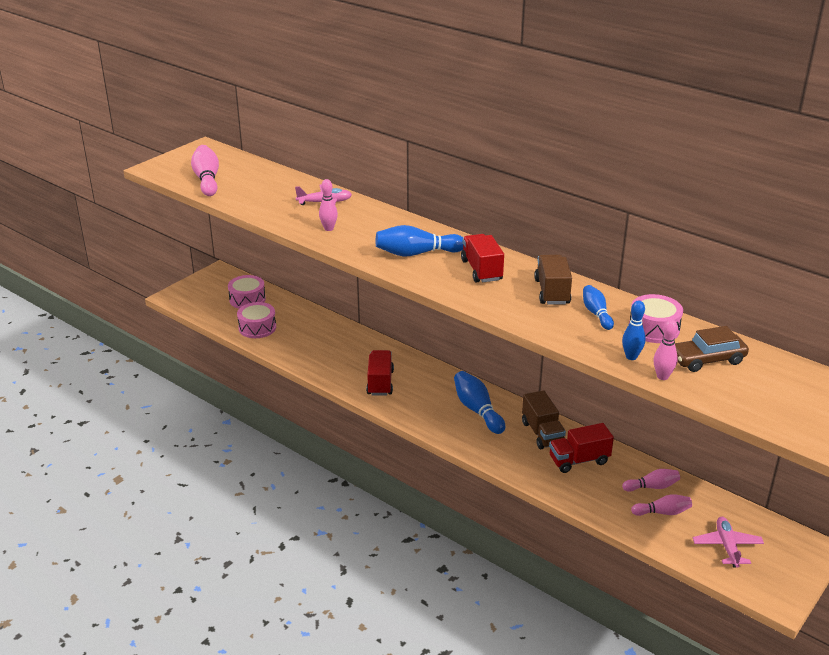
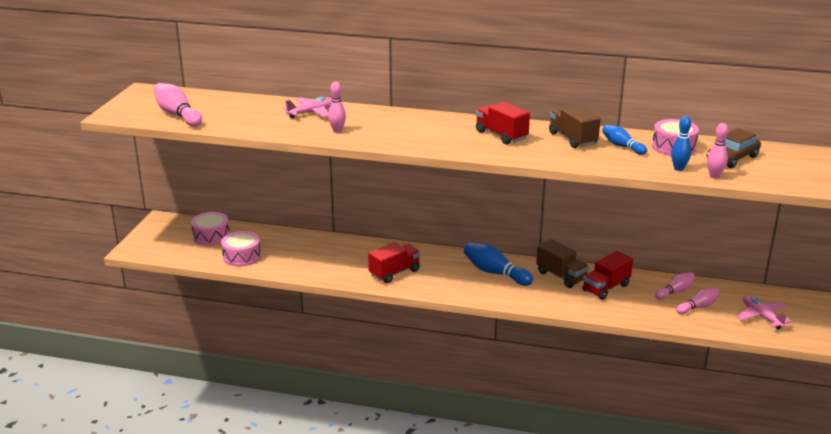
camera: 25 degrees left, 5 degrees down
red truck [366,350,394,396] -> red truck turned 75 degrees clockwise [368,242,420,283]
blue bowling pin [375,225,463,257] -> none

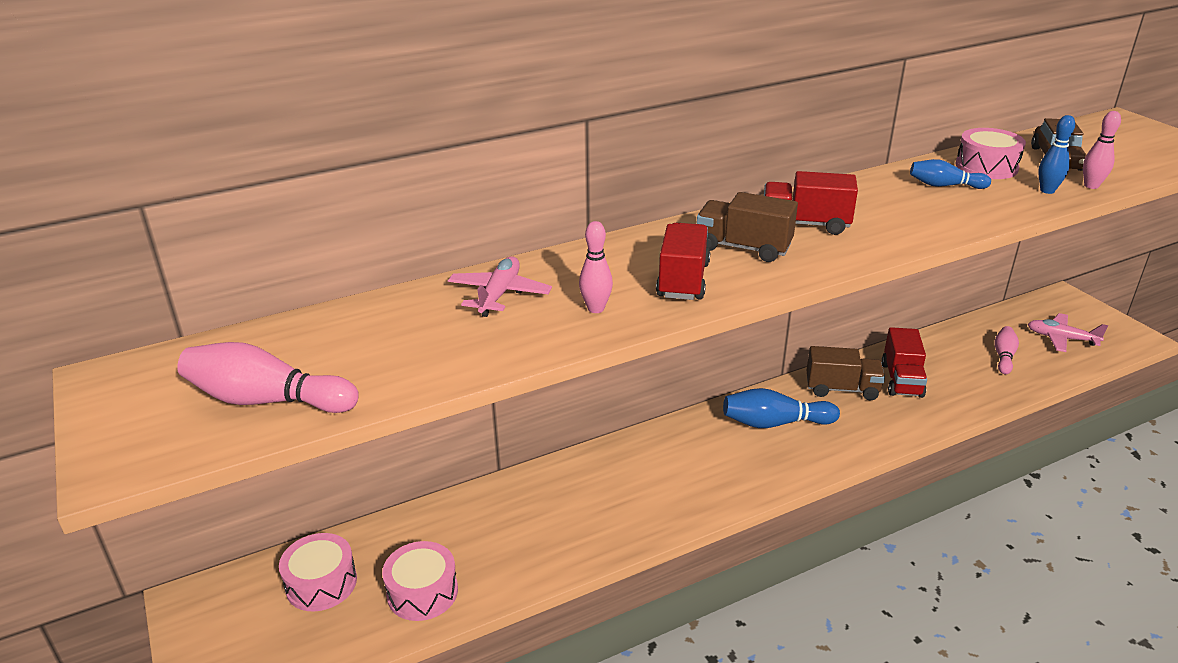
camera: 40 degrees left, 5 degrees up
red truck [368,242,420,283] -> red truck moved to [656,223,710,300]
brown truck [549,105,601,148] -> brown truck moved to [697,192,798,262]
pink bowling pin [655,272,695,300] -> none

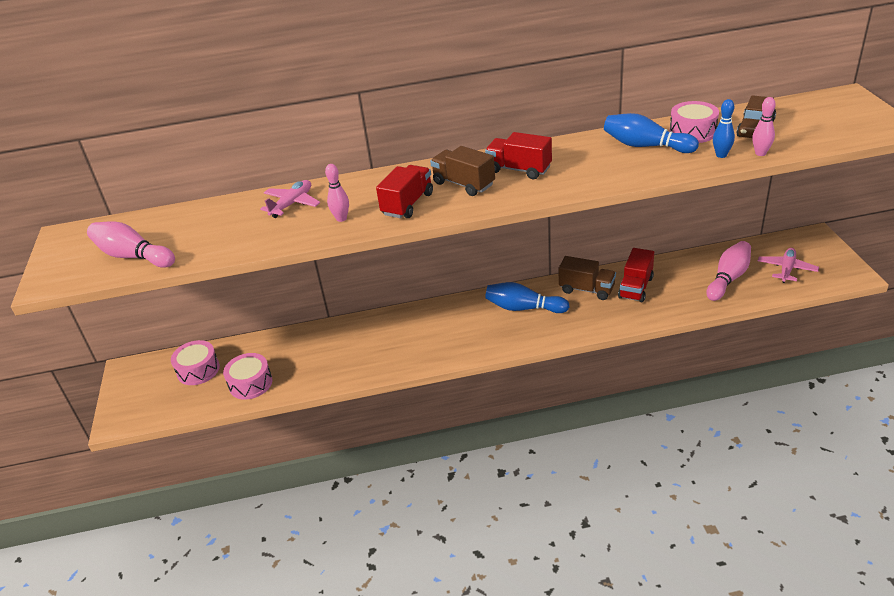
camera: 20 degrees right, 5 degrees up
blue bowling pin [910,159,991,189] -> blue bowling pin [604,113,699,153], size x1.61
pink bowling pin [994,326,1019,374] -> pink bowling pin [706,241,751,301], size x1.61
pink plane [1028,313,1108,352] -> pink plane turned 75 degrees clockwise [758,248,819,283]

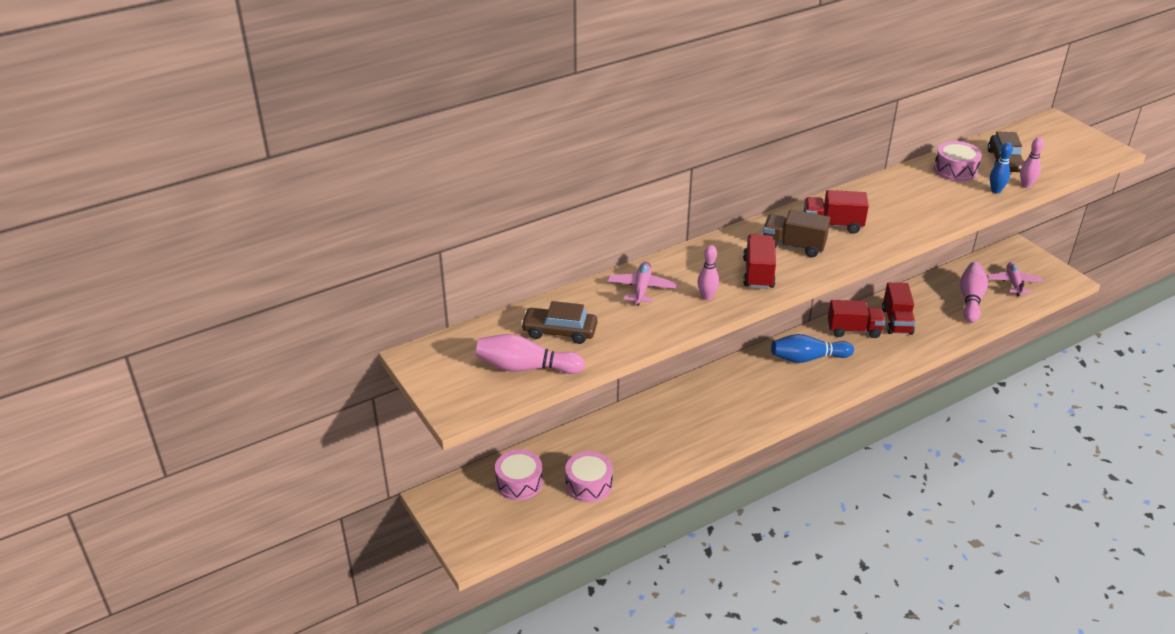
camera: 25 degrees left, 0 degrees up
brown truck [559,256,616,300] -> red truck [828,300,885,338]
blue bowling pin [604,113,699,153] -> none
none -> brown car [521,301,597,344]

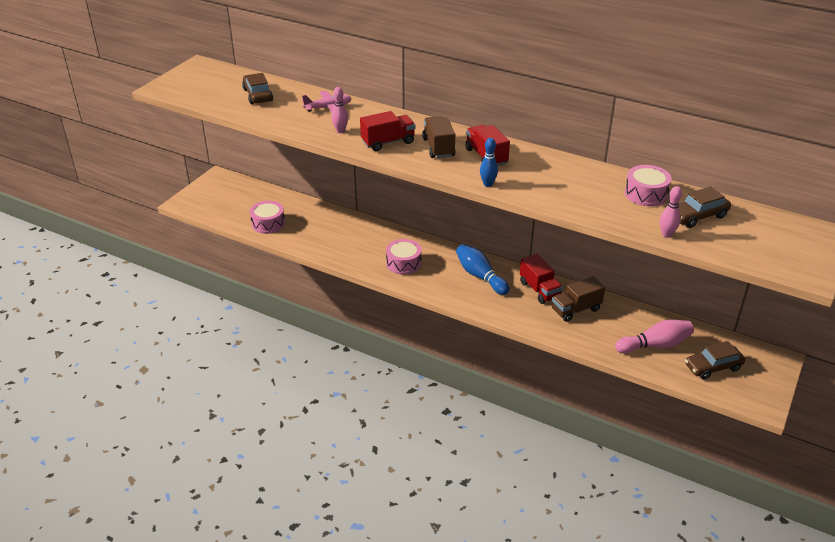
camera: 60 degrees right, 0 degrees up
pink bowling pin [476,334,585,374] -> none
pink drum [495,449,543,500] -> pink drum moved to [386,239,422,275]
red truck [882,283,915,335] -> brown truck [552,276,605,322]
pink plane [987,262,1043,297] -> brown car [685,341,745,379]
blue bowling pin [990,142,1013,193] -> blue bowling pin moved to [480,138,498,187]

